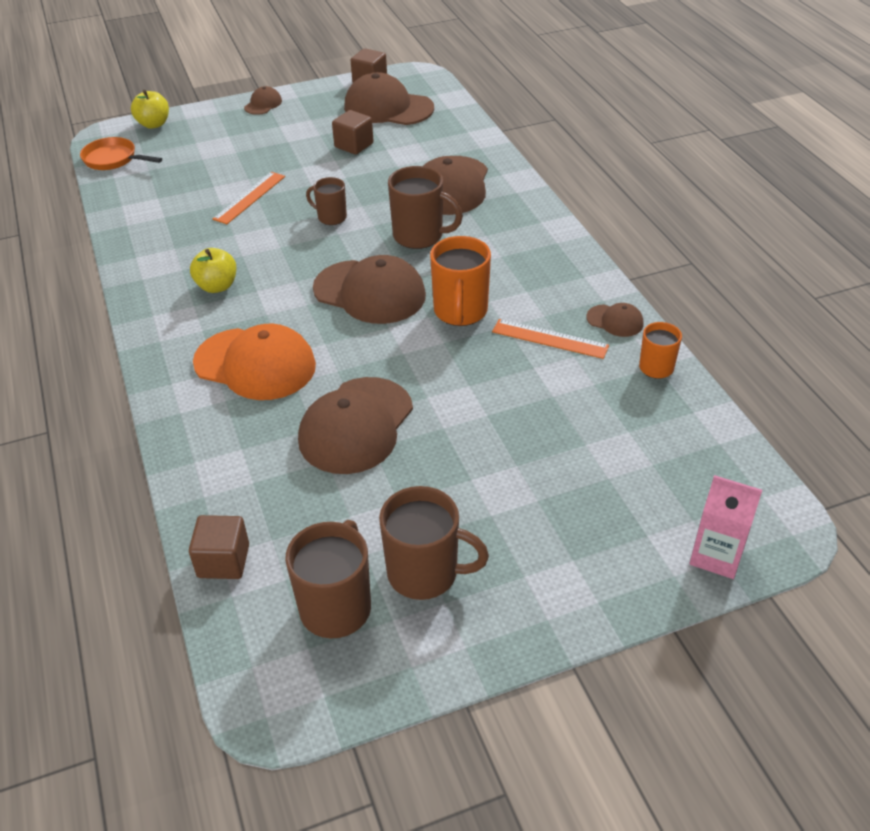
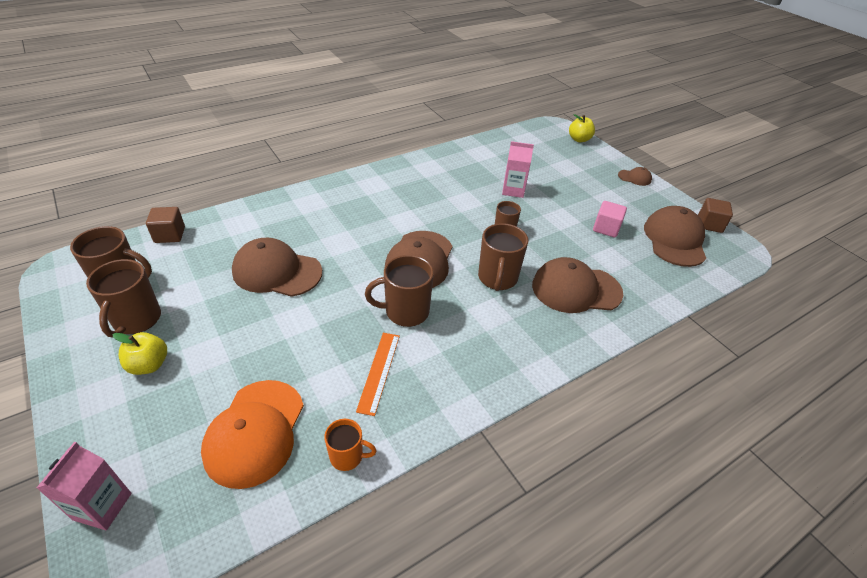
camera: 75 degrees right, 0 degrees up
orange pan [80,137,162,170] -> none
yellow apple [190,248,236,293] -> yellow apple moved to [112,332,167,375]
orange cap [193,324,316,400] -> orange cap moved to [201,380,304,489]
orange ruler [213,172,285,224] -> pink carton [502,141,534,198]
brown cube [332,110,374,155] -> pink cube [593,201,627,238]
orange mug [430,236,491,326] -> brown mug [365,255,434,327]
brown cap [586,303,644,337] -> none

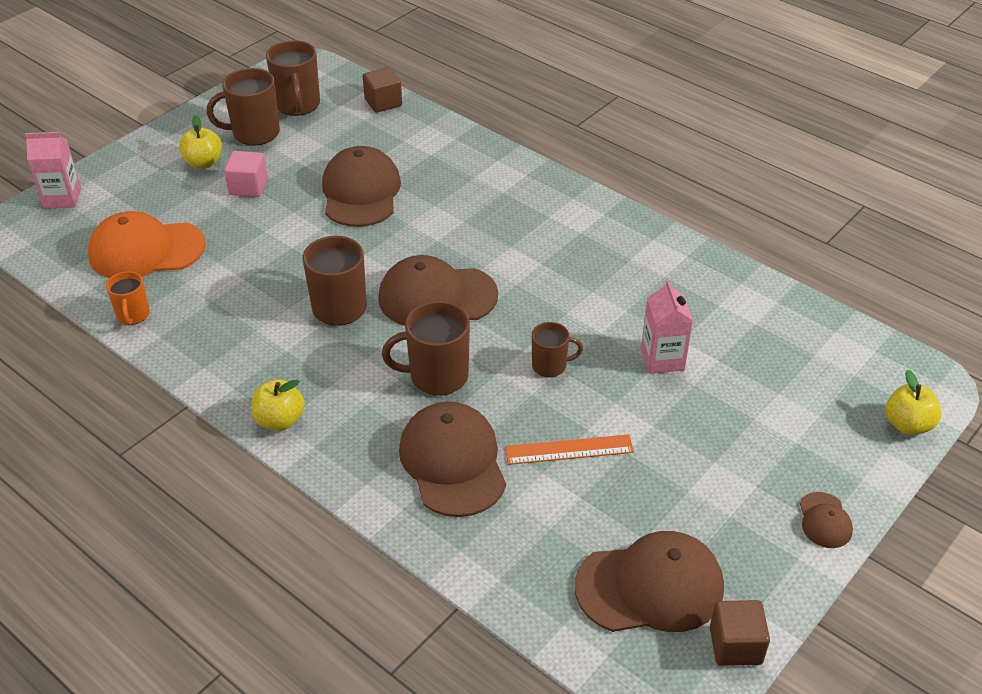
camera: 75 degrees right, 0 degrees up
orange ruler [356,333,400,416] -> orange ruler moved to [505,434,634,465]
pink cube [593,201,627,238] -> pink cube moved to [224,151,268,197]
none -> yellow apple [252,379,305,431]

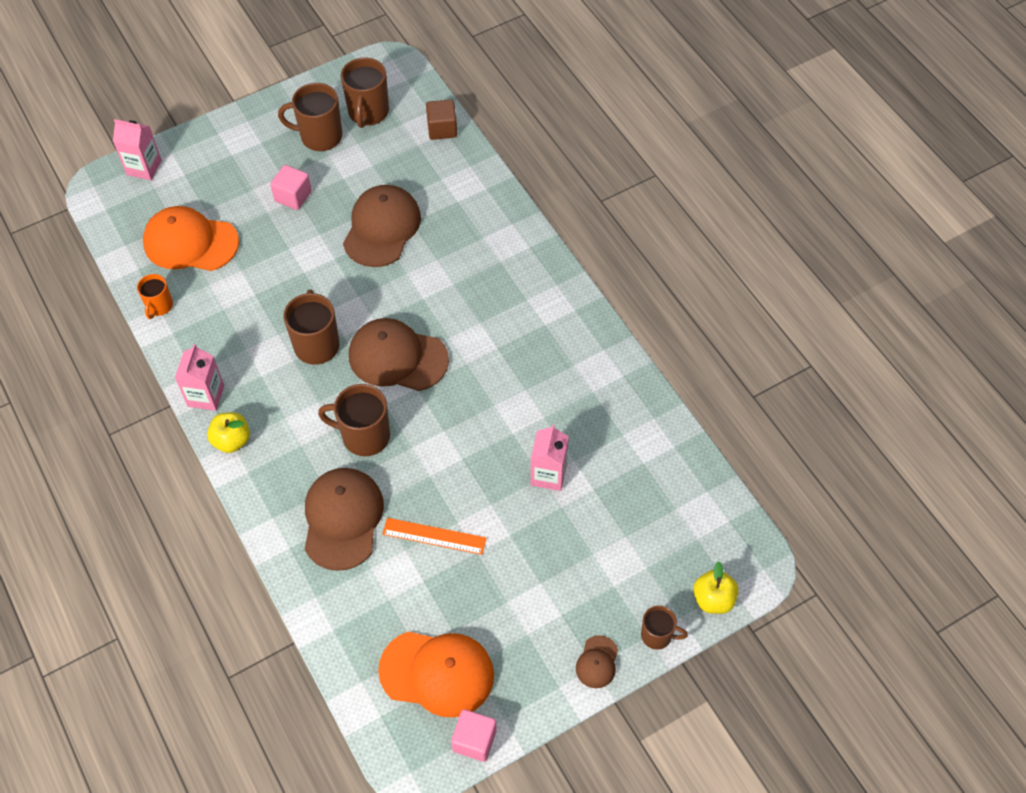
camera: 20 degrees right, 15 degrees up
yellow apple [179,115,222,169] -> none
brown mug [532,322,583,377] -> brown mug moved to [641,605,688,650]
brown cap [574,531,724,632] -> orange cap [378,632,494,718]
brown cube [710,600,770,666] -> pink cube [451,709,497,762]
none -> pink carton [175,344,224,411]

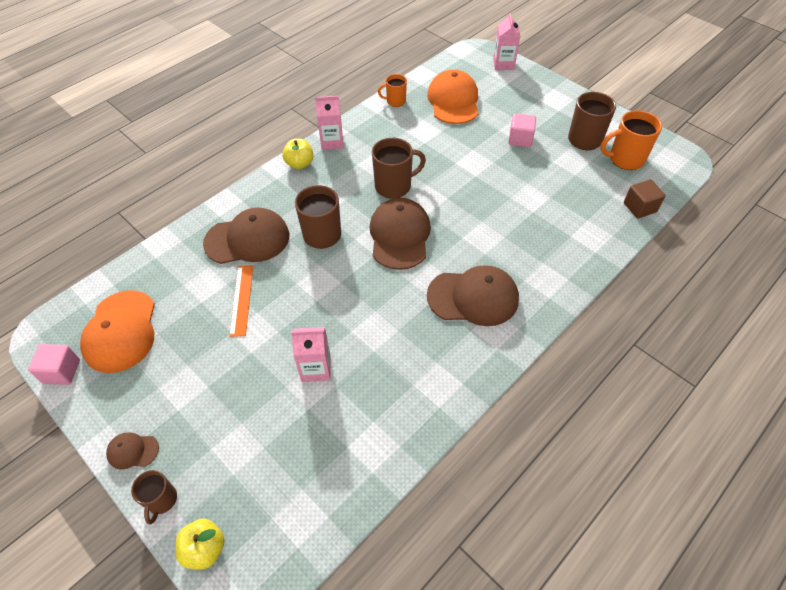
camera: 75 degrees right, 5 degrees down
brown mug [341,57,389,128] -> orange mug [600,110,662,170]
brown cap [343,185,421,267] -> brown cap moved to [427,265,519,326]

